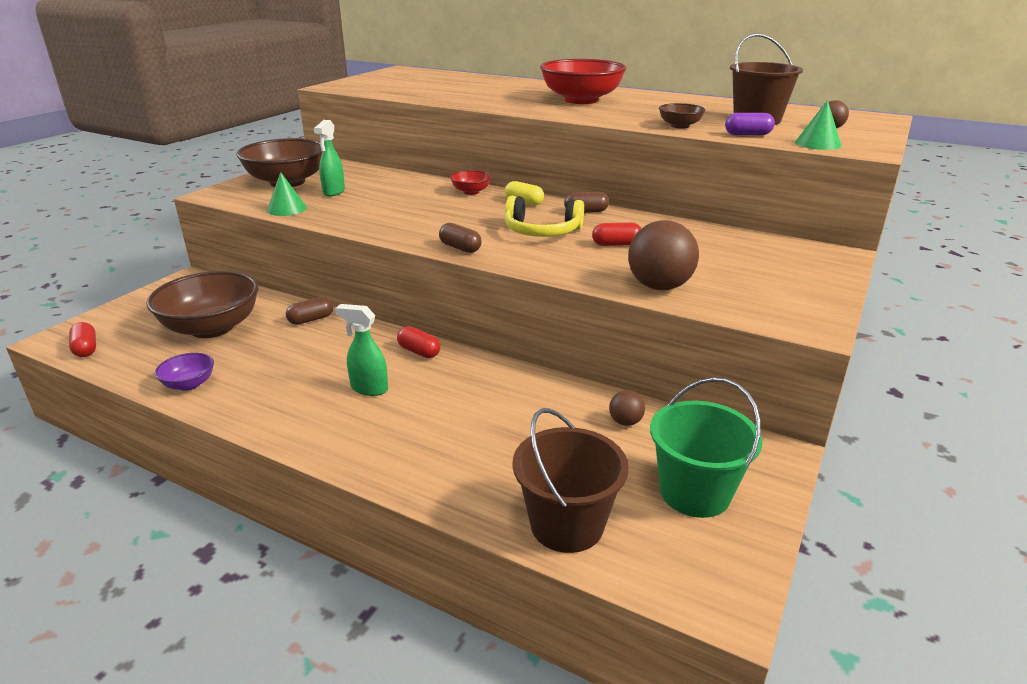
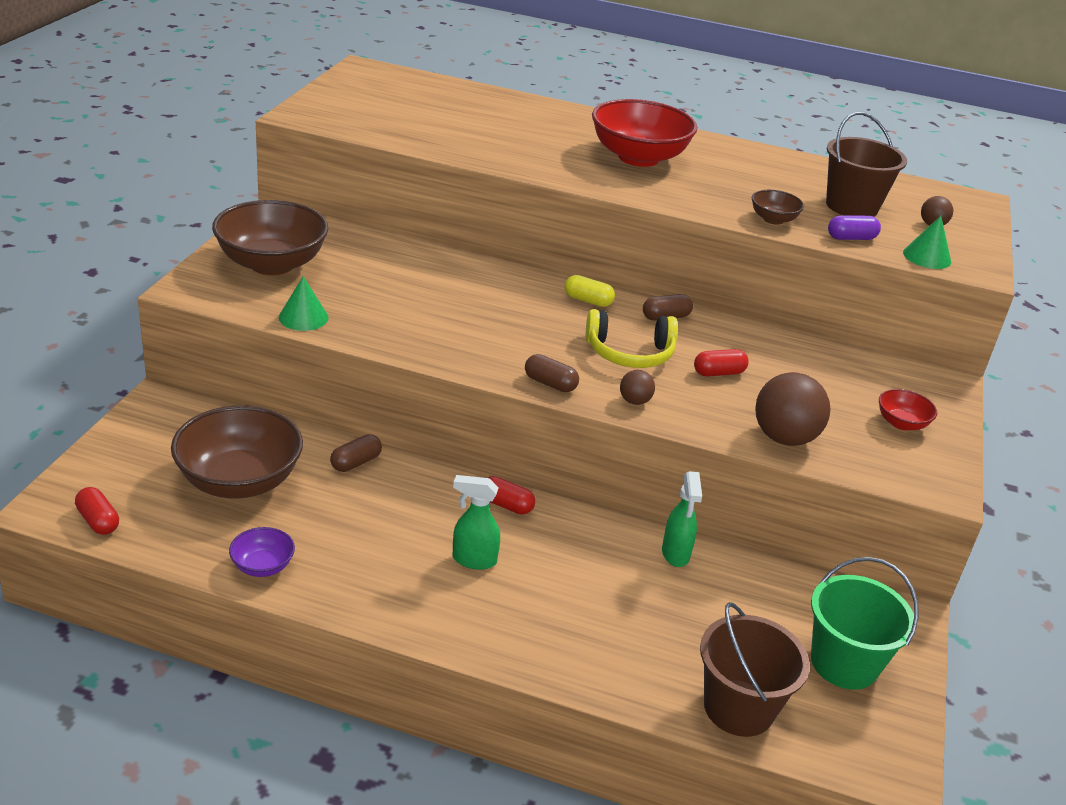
camera: 15 degrees left, 5 degrees up
green spray bottle [314,120,345,196] -> green spray bottle moved to [662,471,702,567]
red bowl [450,170,492,195] -> red bowl moved to [879,389,937,431]
brown ball [609,390,645,426] -> brown ball moved to [620,370,655,405]

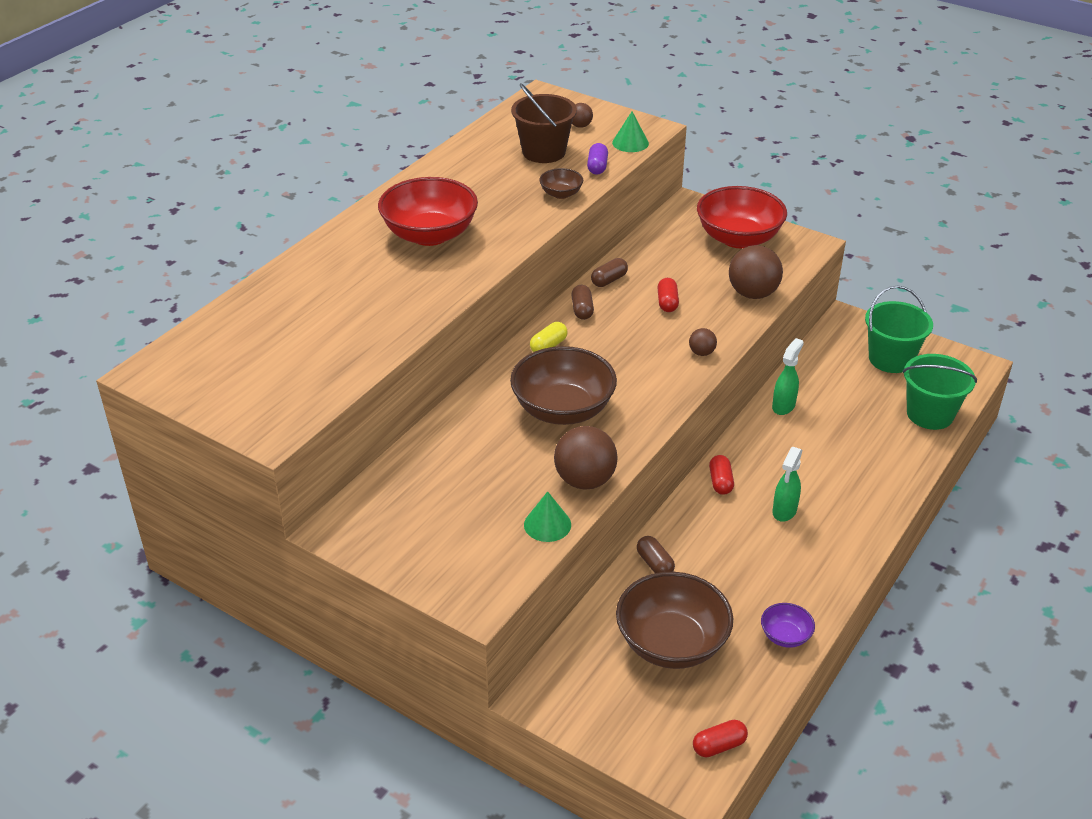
camera: 70 degrees left, 5 degrees up
brown bowl [212,200,328,275] -> brown bowl moved to [510,346,617,425]
red capsule [488,476,535,515] -> red capsule turned 45 degrees counterclockwise [709,455,734,495]
brown capsule [525,354,579,392] -> brown capsule moved to [591,258,628,287]
yellow headphones [586,309,678,368] -> none
green spray bottle [662,471,702,567] -> green spray bottle turned 75 degrees counterclockwise [772,338,804,415]
brown bucket [700,602,810,737] -> green bucket [902,354,977,430]
red bowl [879,389,937,431] -> red bowl [697,186,787,248], size x2.14
none -> brown ball [554,426,618,490]

